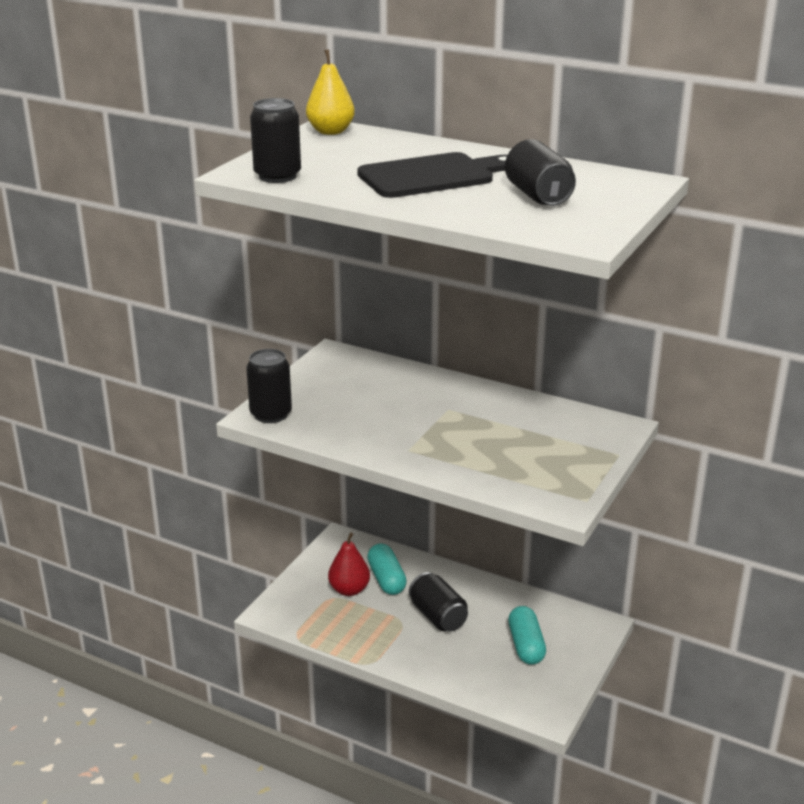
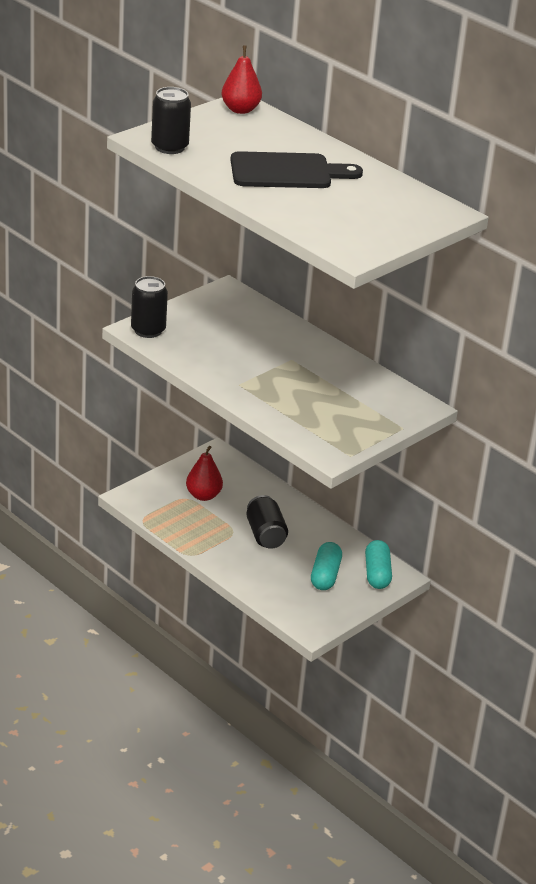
camera: 15 degrees right, 5 degrees up
yellow pear [306,49,355,135] -> red pear [221,46,262,114]
turquoise capsule [367,543,407,595] -> turquoise capsule moved to [365,540,392,589]
black can [505,139,576,206] -> none

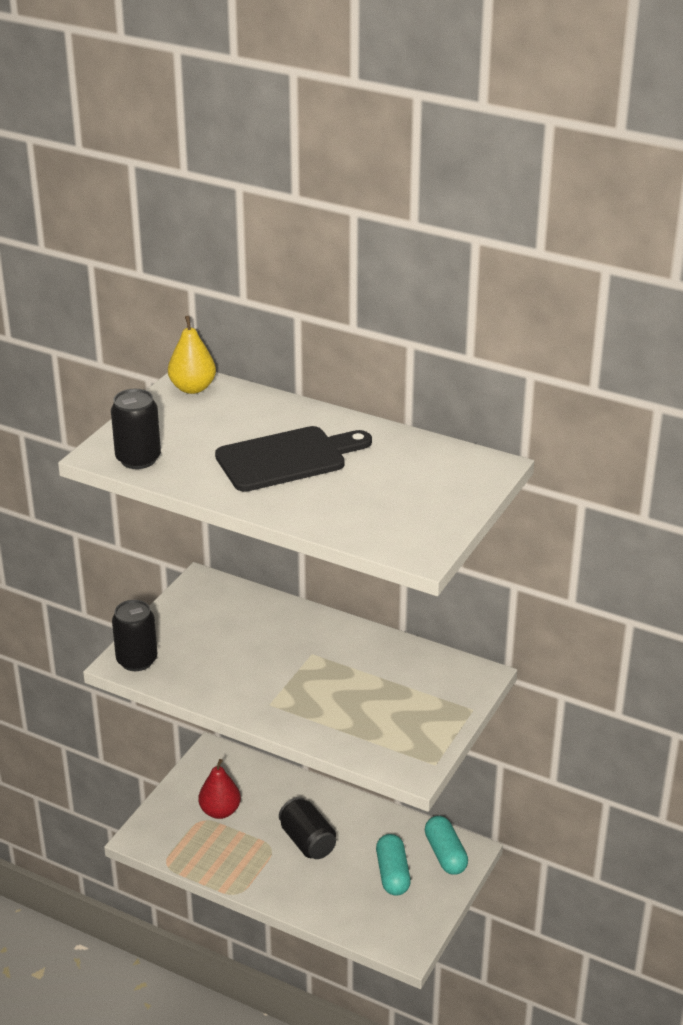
camera: 15 degrees left, 0 degrees up
red pear [221,46,262,114] -> yellow pear [168,316,216,394]

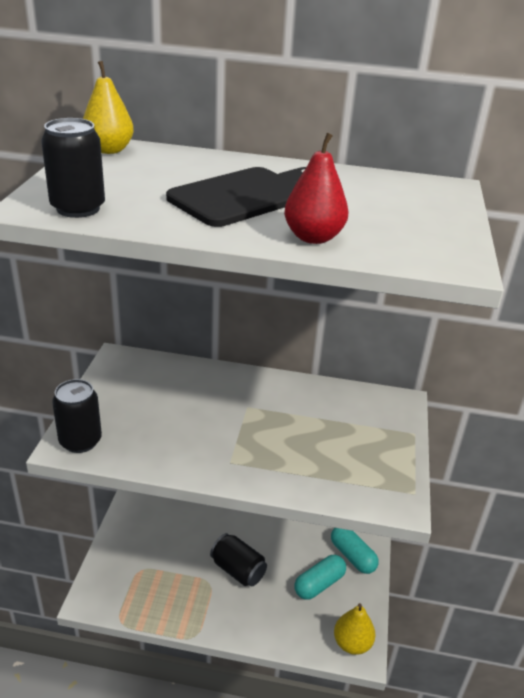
camera: 20 degrees left, 0 degrees up
red pear [198,759,241,819] -> red pear moved to [284,133,348,244]
turquoise capsule [376,834,411,896] -> turquoise capsule turned 75 degrees clockwise [294,555,346,600]
none -> yellow pear [334,603,375,655]

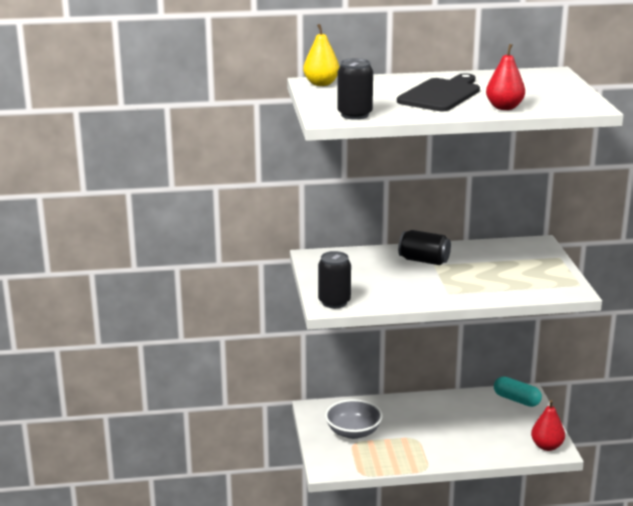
camera: 15 degrees left, 10 degrees down
black can [210,533,267,586] -> black can moved to [398,230,451,265]
turquoise capsule [294,555,346,600] -> none
yellow pear [334,603,375,655] -> red pear [531,400,565,451]
none -> grey bowl [325,399,383,439]

